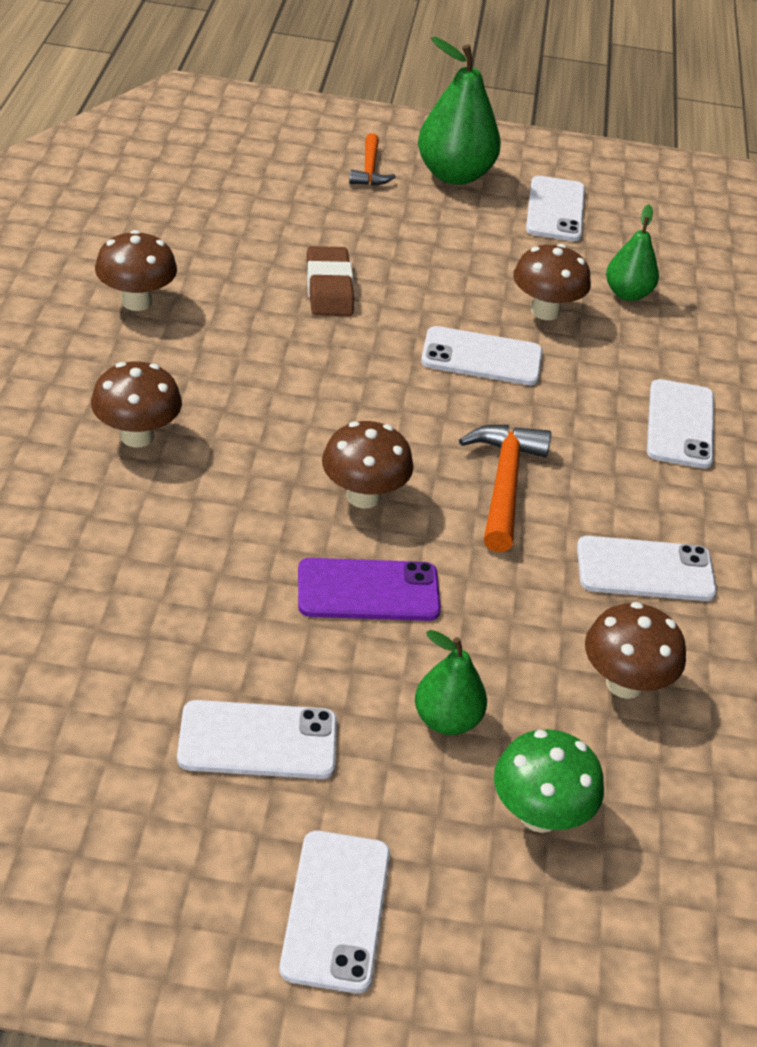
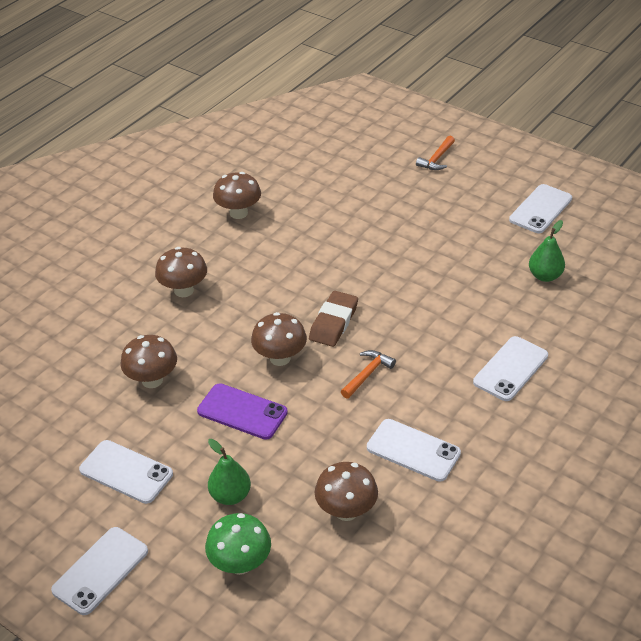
camera: 35 degrees right, 0 degrees up
brown eraser [307,246,354,316] -> brown eraser moved to [309,291,358,347]
green pear [418,37,501,185] -> none
white phone [421,326,543,385] -> none
orange hammer [459,425,551,552] -> orange hammer [341,350,396,399], size x0.63
brown mushroom [513,244,591,320] -> brown mushroom moved to [120,335,177,388]

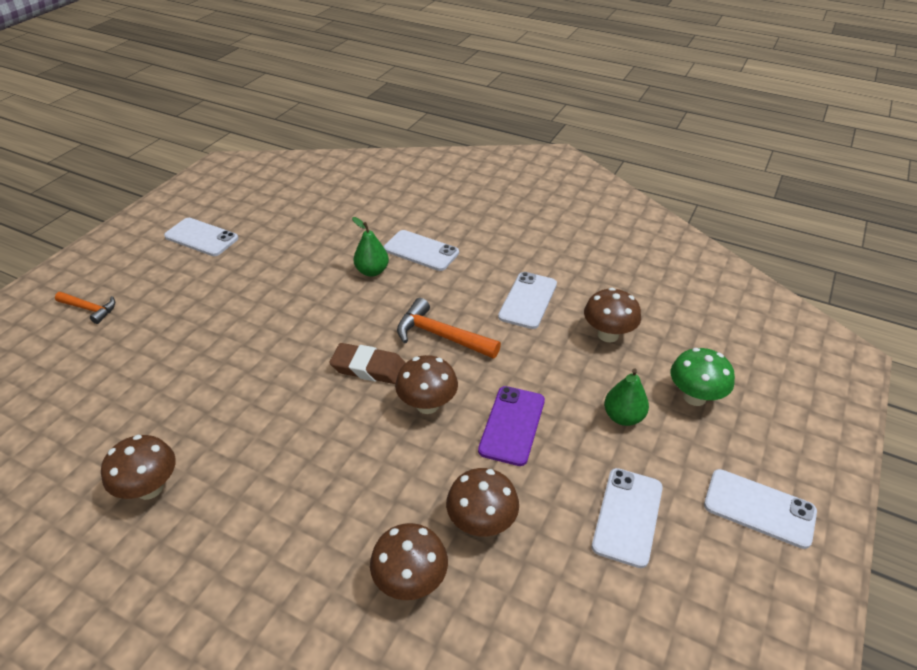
camera: 100 degrees left, 0 degrees up
brown mushroom [155,247,207,297] -> brown mushroom moved to [370,523,448,600]
orange hammer [341,350,396,399] -> orange hammer [397,298,501,359], size x1.60
green pear [529,220,565,282] -> green pear moved to [352,217,389,277]

